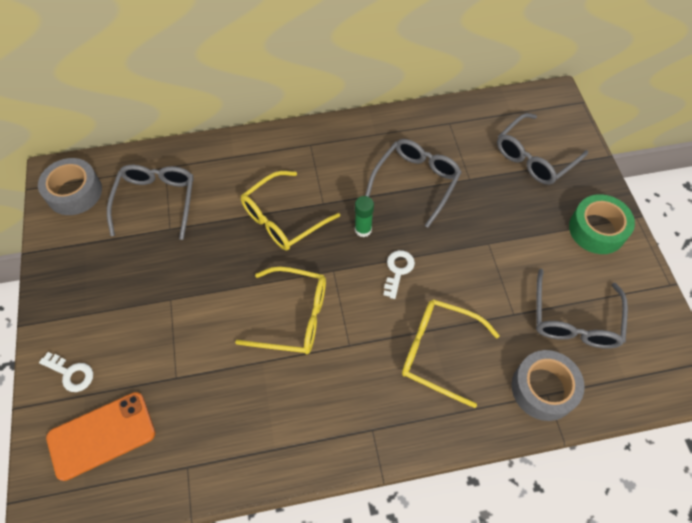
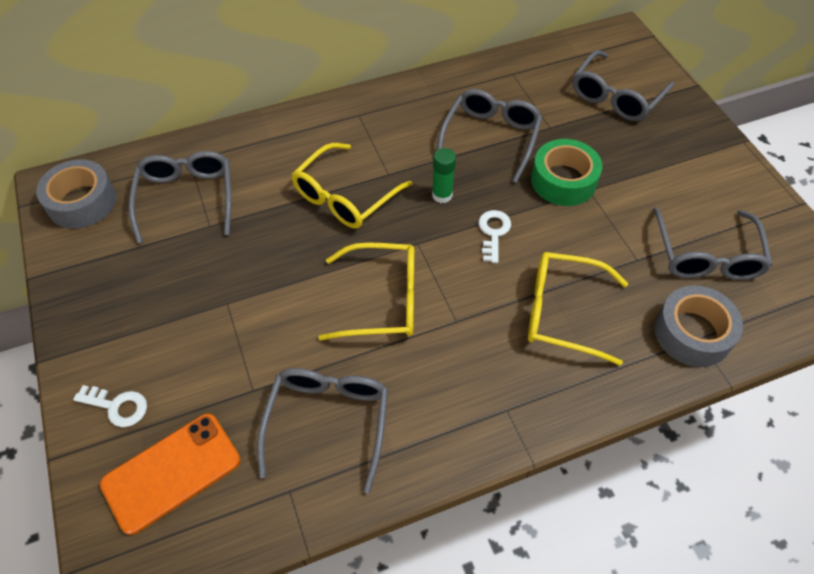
camera: 10 degrees left, 5 degrees down
green tape [569,194,635,254] -> green tape moved to [531,139,603,206]
none -> grey glasses [257,368,388,494]

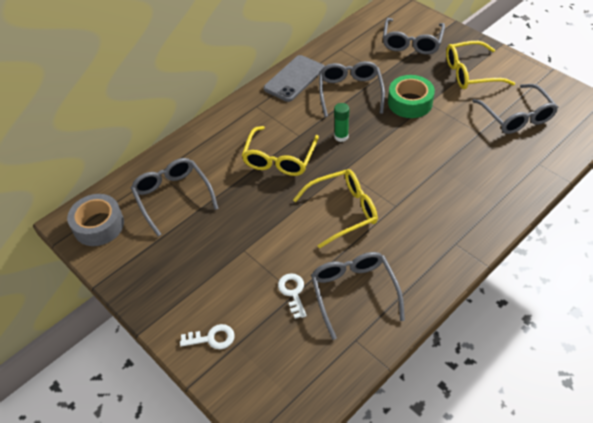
camera: 20 degrees left, 5 degrees down
orange phone [100,414,240,535] -> none
white key [479,210,511,263] -> white key moved to [278,273,307,319]
yellow glasses [528,252,628,366] -> yellow glasses moved to [446,41,515,89]
grey tape [654,285,743,367] -> none
none -> grey phone [264,55,324,102]

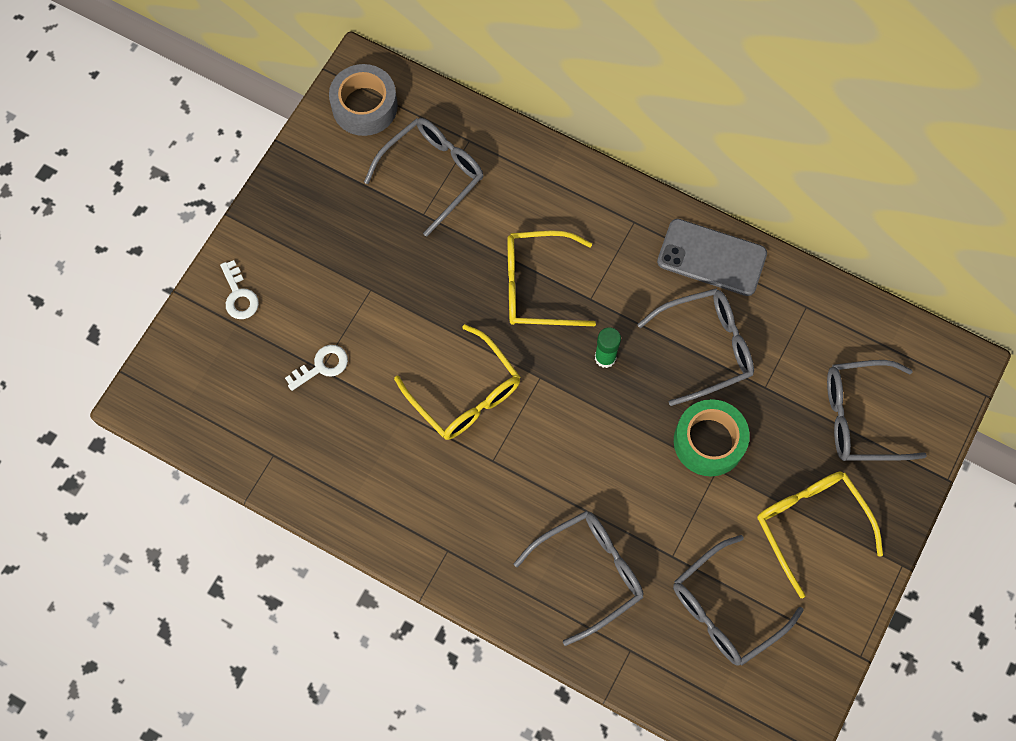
camera: 70 degrees right, 20 degrees up
grey glasses [311,252,405,340] -> grey glasses moved to [513,511,643,646]

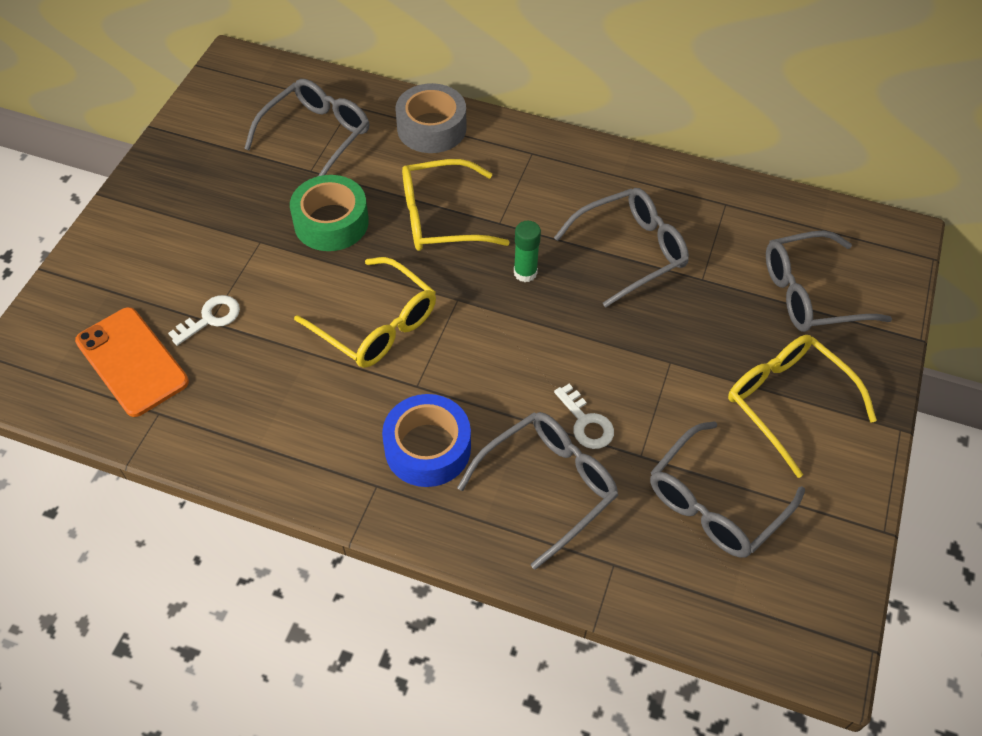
camera: 10 degrees left, 15 degrees down
white key [220,260,259,319] -> white key moved to [554,384,614,449]
grey tape [329,64,398,136] -> grey tape moved to [395,83,466,153]
grey phone [657,219,767,296] -> none
green tape [674,399,750,477] -> green tape moved to [290,175,369,251]
none -> orange phone [75,307,189,417]
none -> blue tape [382,394,471,487]

